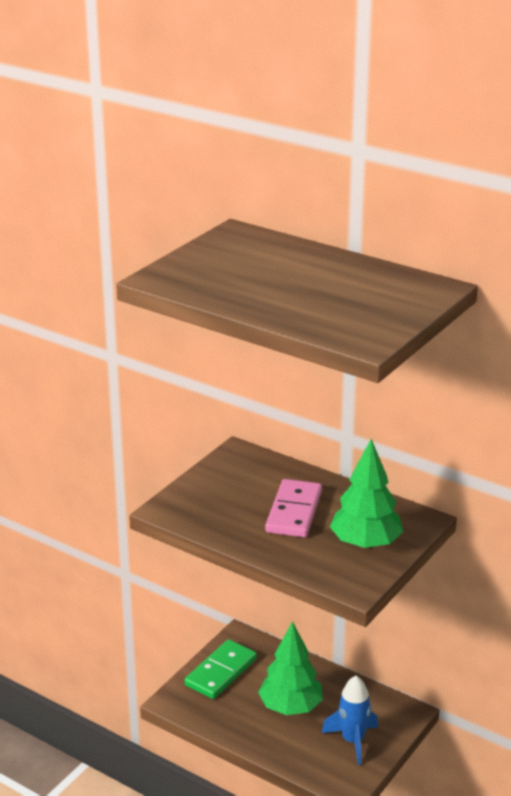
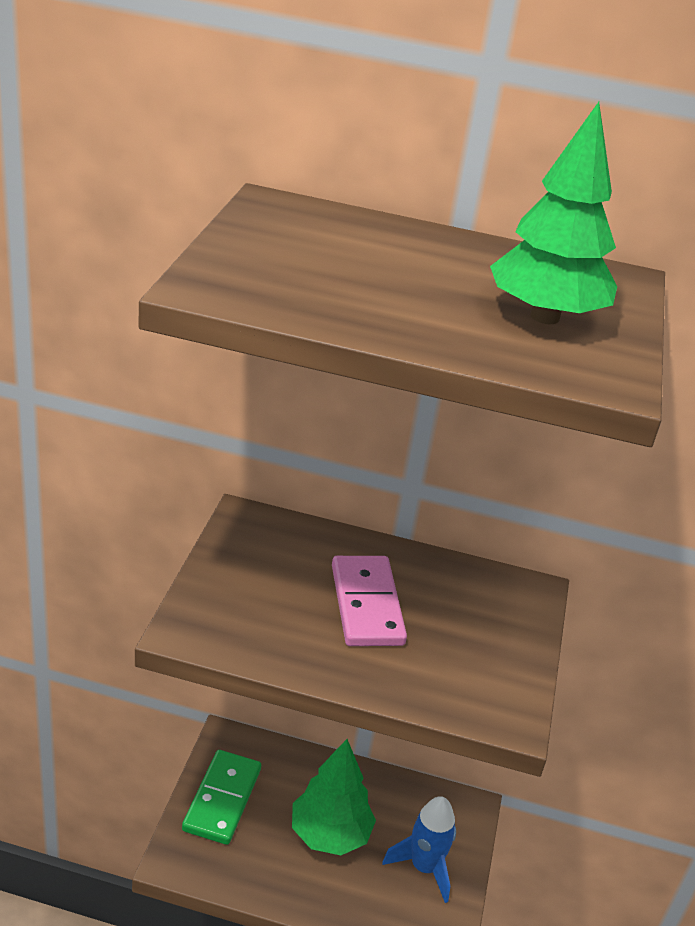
camera: 25 degrees left, 5 degrees up
green tree [330,439,403,549] -> green tree moved to [490,102,617,324]

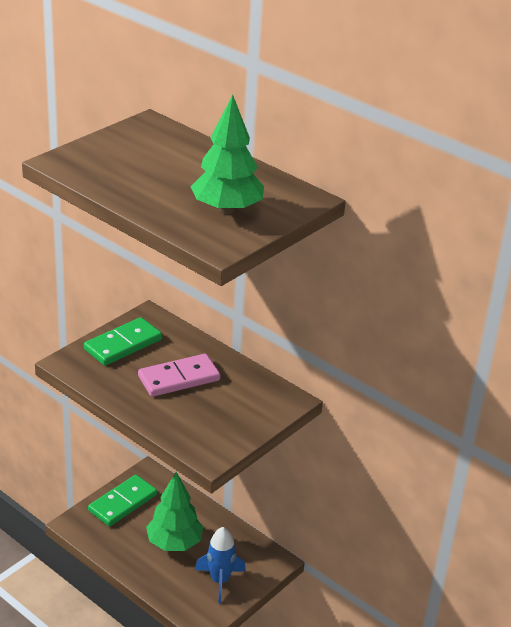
camera: 30 degrees right, 0 degrees up
pink domino [332,556,407,646] -> pink domino turned 45 degrees clockwise [138,354,220,397]
none -> green domino [84,317,162,366]

